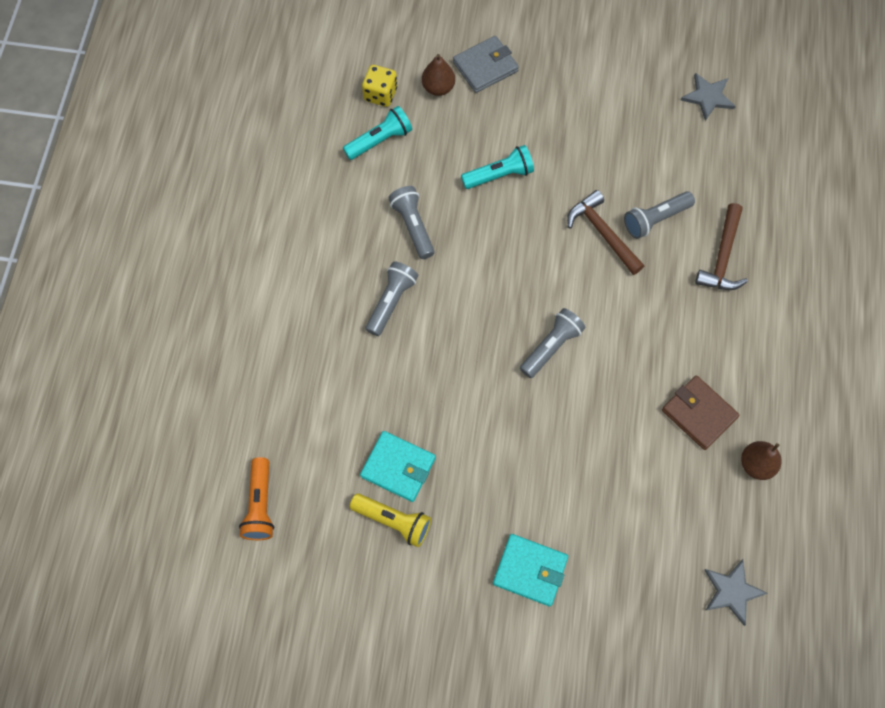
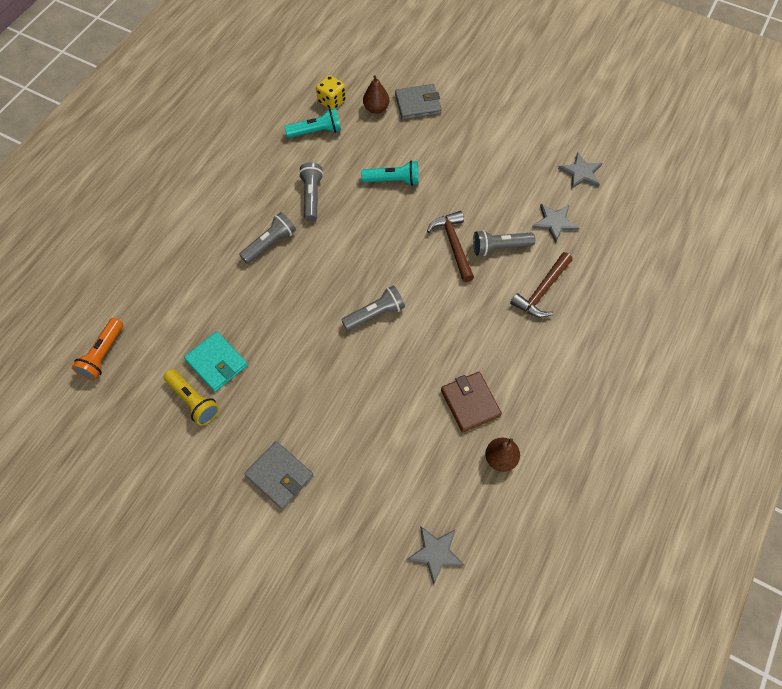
camera: 20 degrees right, 5 degrees down
turquoise wallet [493,534,568,606] -> grey wallet [244,441,314,509]
none -> grey star [532,204,579,243]

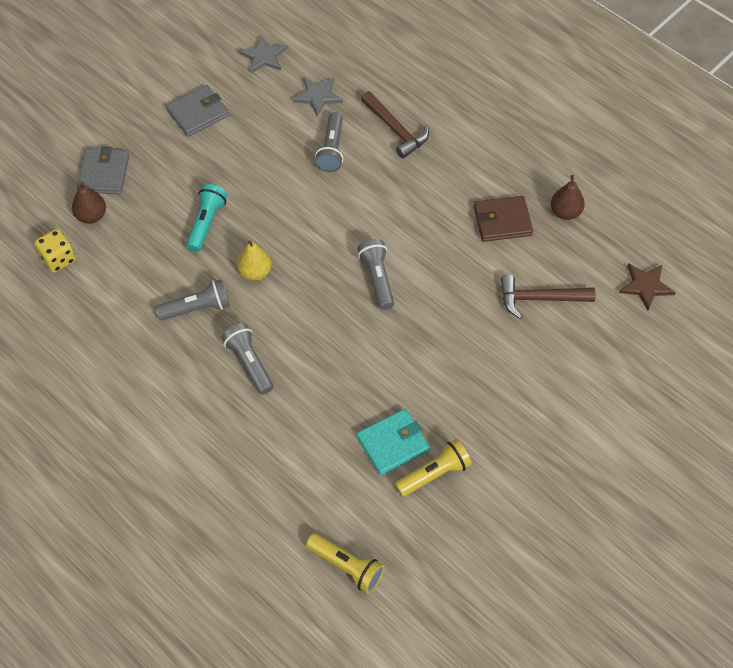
camera: 75 degrees left, 5 degrees down
orange flashlight [72,318,123,381] -> yellow flashlight [306,533,385,594]
grey wallet [244,441,314,509] -> grey wallet moved to [166,85,229,137]
turquoise flashlight [284,108,341,138] -> none
grey flashlight [299,162,323,221] -> grey flashlight turned 150 degrees clockwise [155,279,230,321]
grey star [407,526,464,584] -> brown star [619,263,676,310]
brown hammer [427,211,474,282] -> brown hammer moved to [501,275,595,319]
none -> yellow pear [237,240,272,281]

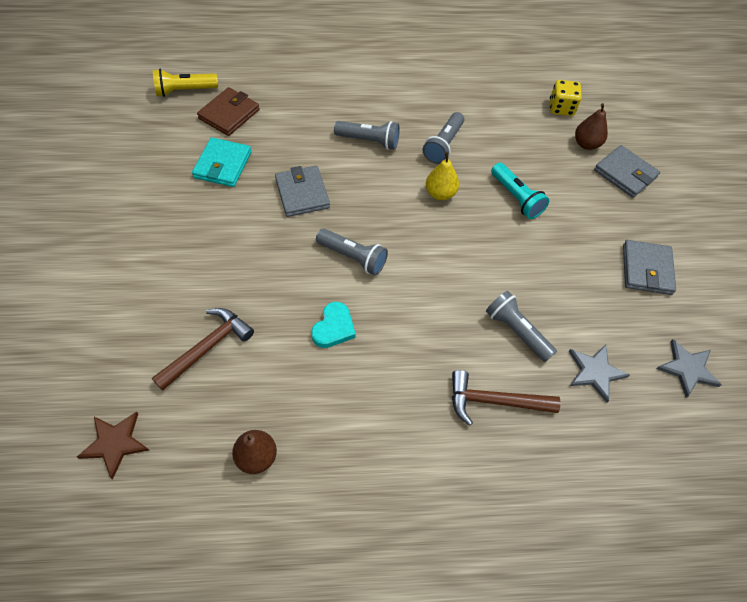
camera: 130 degrees right, 0 degrees up
yellow flashlight [395,439,472,497] -> none
brown wallet [474,196,533,242] -> brown wallet moved to [197,87,260,136]
none -> grey wallet [275,166,330,217]
none -> turquoise heart [311,302,356,348]

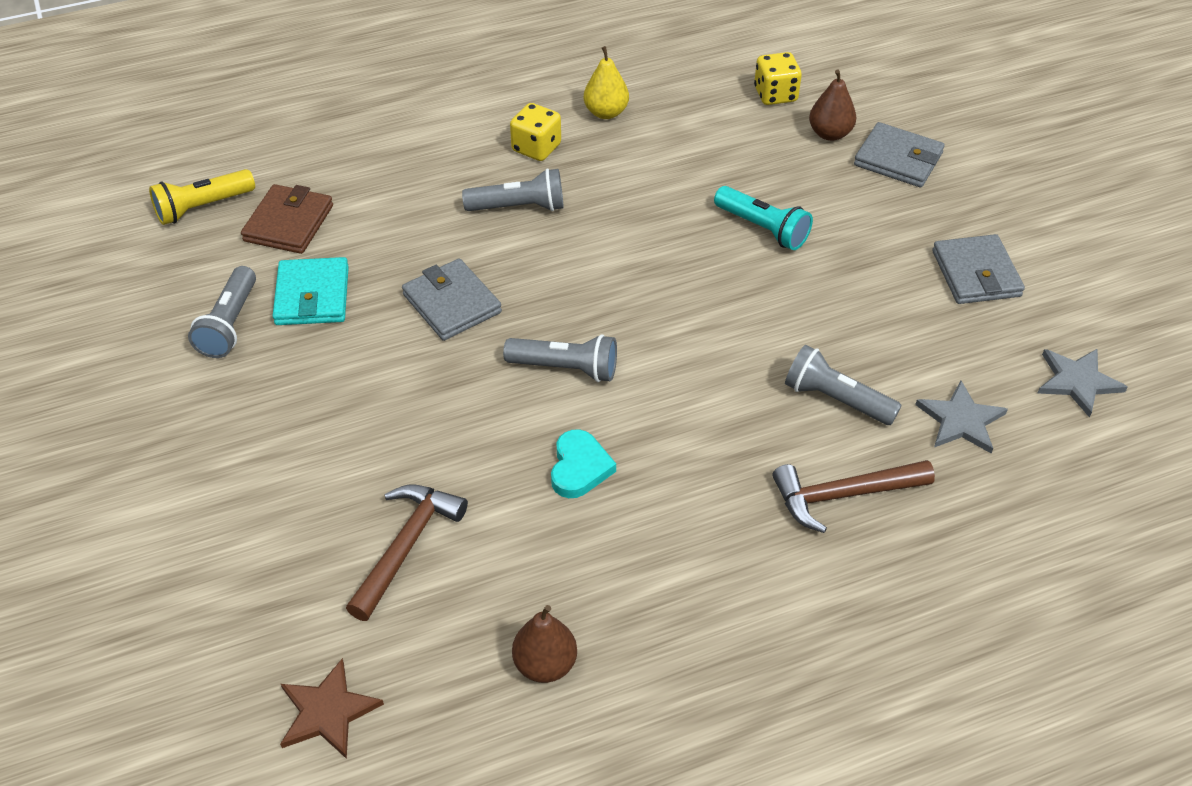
camera: 15 degrees left, 10 degrees down
grey flashlight [423,112,464,164] -> grey flashlight moved to [188,266,256,358]
yellow pear [426,152,459,200] -> yellow pear moved to [584,46,629,119]
none -> yellow dice [510,103,561,161]

